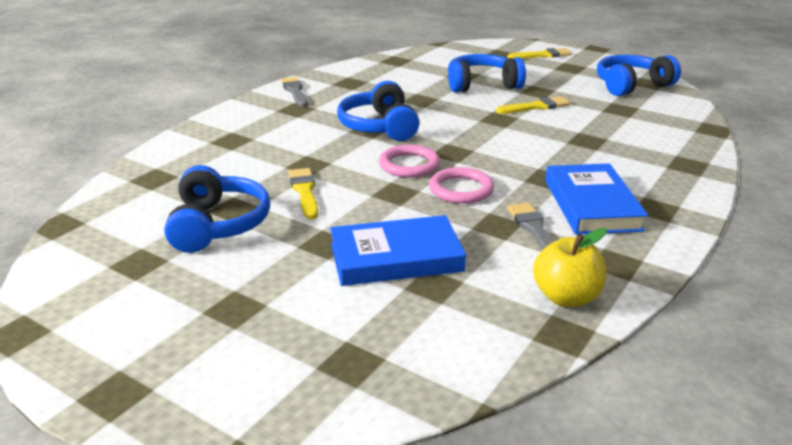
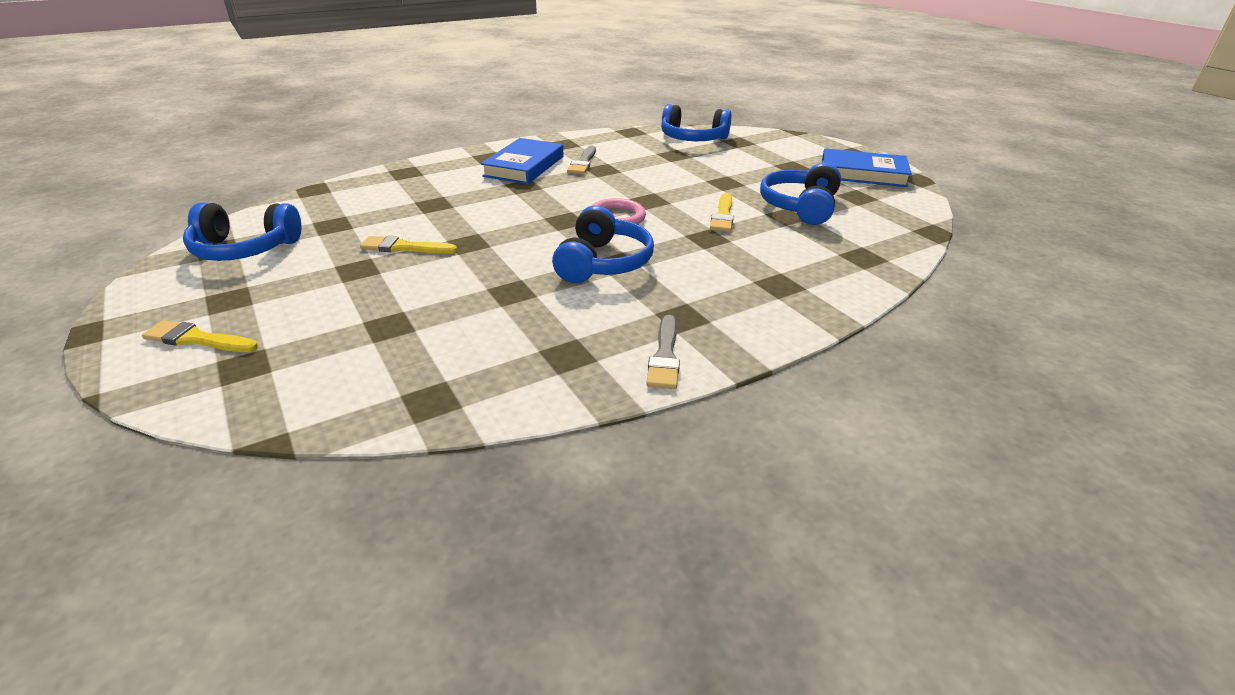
camera: 155 degrees left, 5 degrees up
blue book [330,215,466,286] -> blue book moved to [822,148,912,187]
pink ring [429,167,494,204] -> none
blue headphones [448,54,526,93] -> blue headphones moved to [661,104,732,141]
yellow apple [533,228,607,307] -> none

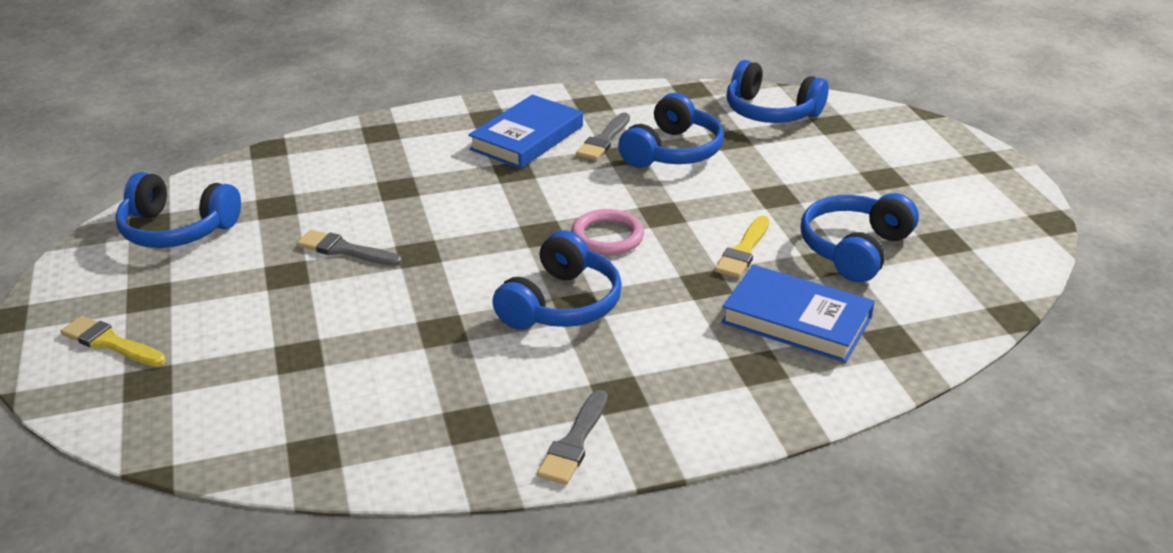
camera: 15 degrees right, 0 degrees up
yellow brush [360,236,457,254] -> grey brush [297,230,402,266]
blue book [822,148,912,187] -> blue book moved to [721,265,875,363]
none -> blue headphones [618,93,724,168]

